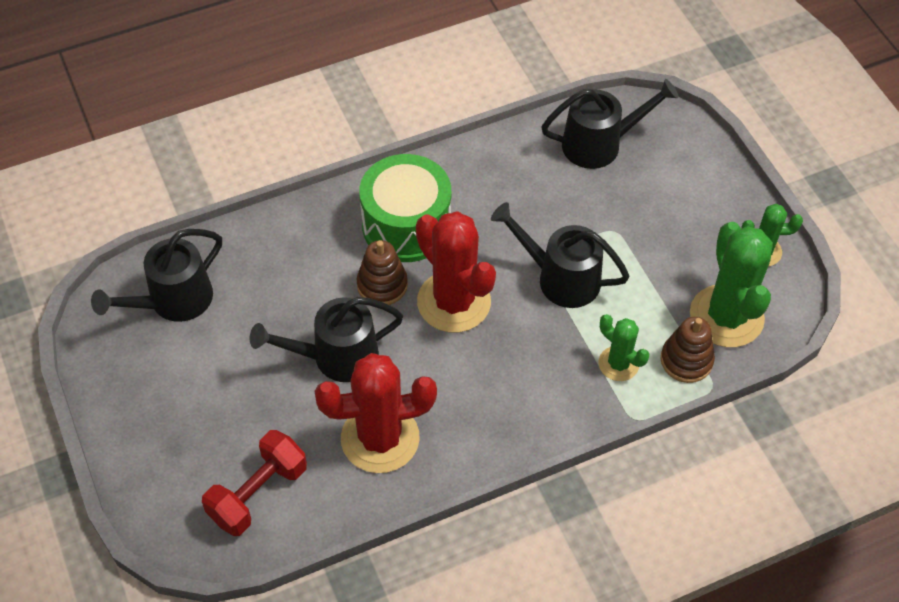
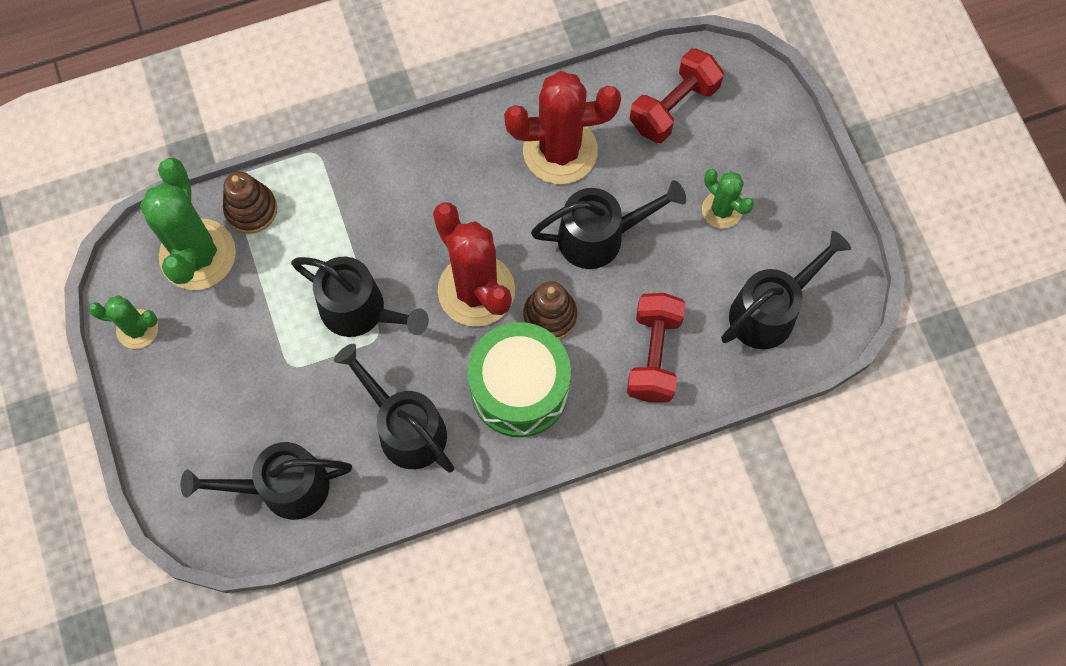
camera: 175 degrees left, 15 degrees up
green cactus [598,314,649,381] -> green cactus moved to [702,169,754,229]
none -> black watering can [334,344,454,473]
none -> red dumbbell [627,293,686,402]

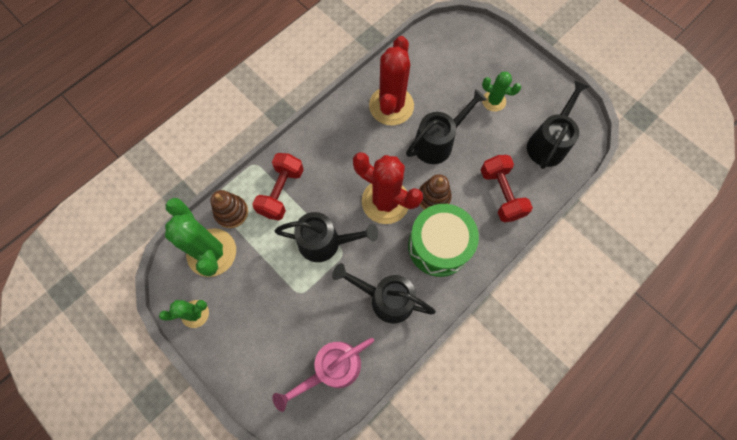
camera: 25 degrees left, 0 degrees up
black watering can [181,442,352,520] -> pink watering can [272,338,374,412]
red cactus [504,71,621,184] -> red cactus turned 45 degrees counterclockwise [369,36,414,126]
red dumbbell [630,48,724,143] -> red dumbbell moved to [252,153,304,221]

